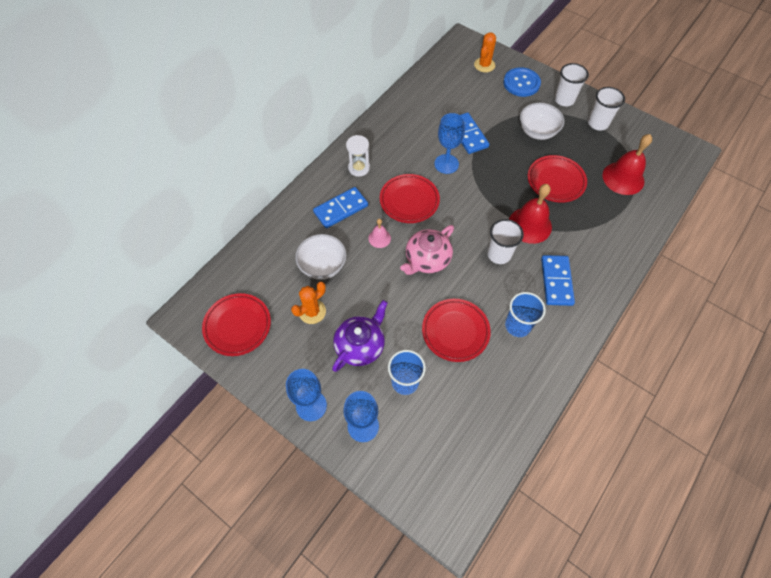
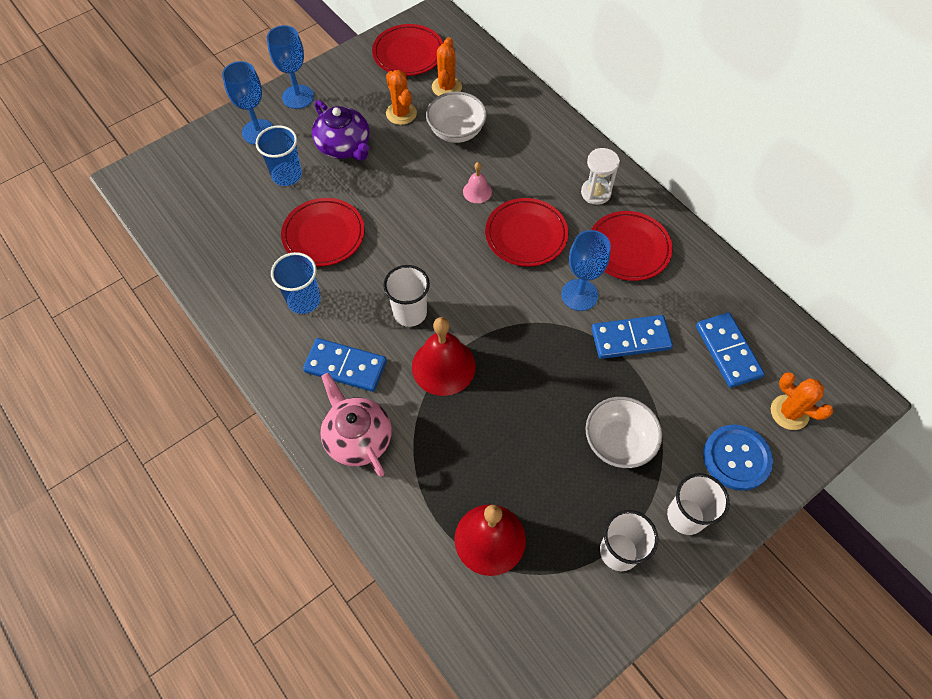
camera: 105 degrees right, 0 degrees up
blue domino [313,187,368,228] -> blue domino moved to [696,313,765,388]
pink teapot [400,225,454,275] -> pink teapot moved to [320,373,392,477]
red plate [528,155,587,203] -> red plate moved to [591,211,673,281]
none -> orange cactus [432,37,462,96]

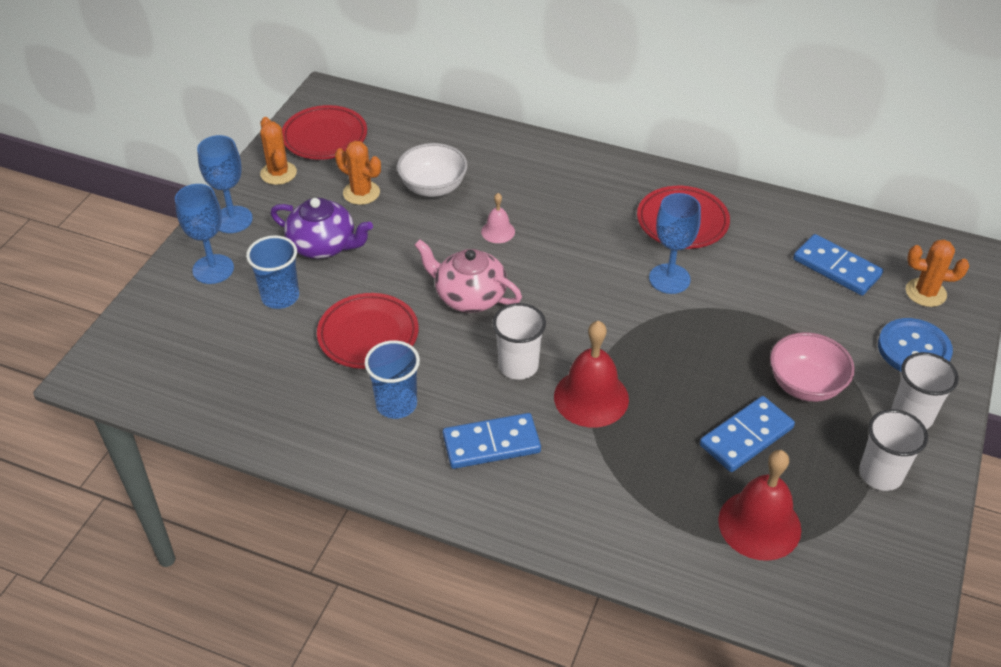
camera: 30 degrees left, 15 degrees down
pink teapot [320,373,392,477] -> pink teapot moved to [414,239,522,313]
orange cactus [432,37,462,96] -> orange cactus moved to [260,117,297,185]
red plate [485,198,568,267] -> none
white hourglass [581,148,620,205] -> none
white bowl [585,397,662,468] -> pink bowl [770,332,855,402]
blue domino [592,315,673,359] -> blue domino moved to [700,396,795,472]

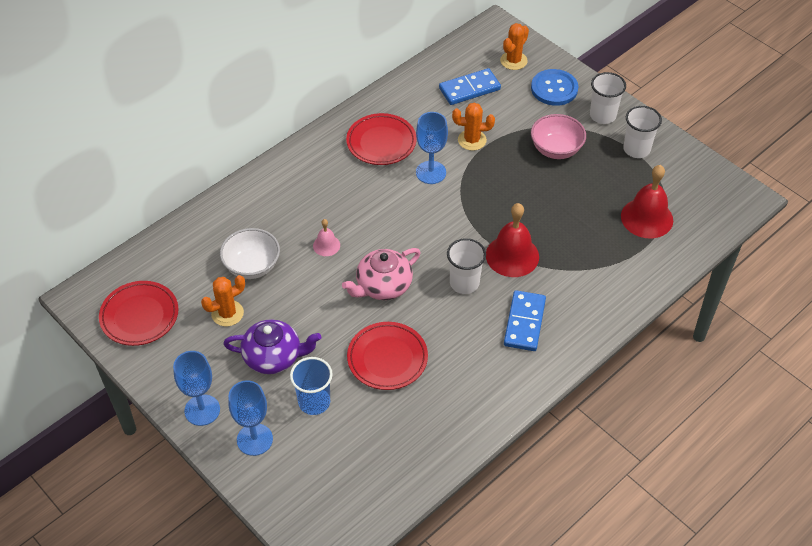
camera: 65 degrees left, 5 degrees up
orange cactus [260,117,297,185] -> orange cactus moved to [452,103,495,151]
purple teapot [271,198,373,259] -> purple teapot turned 45 degrees clockwise [223,319,321,374]
blue cup [364,340,420,419] -> none
blue domino [700,396,795,472] -> none

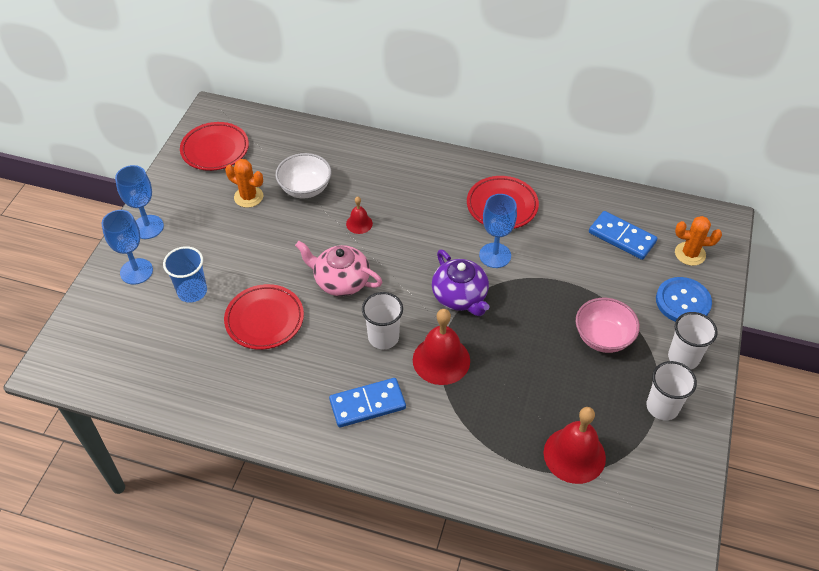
camera: 60 degrees right, 0 degrees up
purple teapot [223,319,321,374] -> purple teapot moved to [432,249,489,316]
pink bell [313,219,340,256] -> red bell [346,196,373,234]
orange cactus [452,103,495,151] -> none

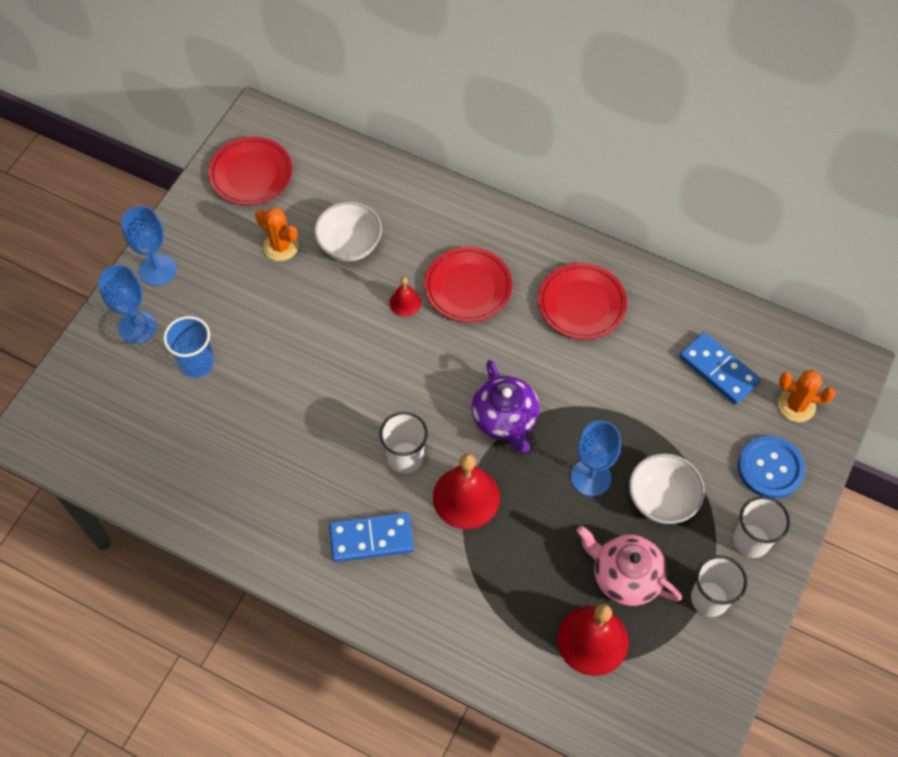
camera: 10 degrees right, 10 degrees up
red plate [224,284,304,350] -> red plate moved to [425,247,512,322]
pink teapot [295,241,382,296] -> pink teapot moved to [577,526,682,606]
blue goblet [479,194,517,268] -> blue goblet moved to [571,421,621,496]
pink bowl [576,298,640,353] -> white bowl [629,453,705,524]

